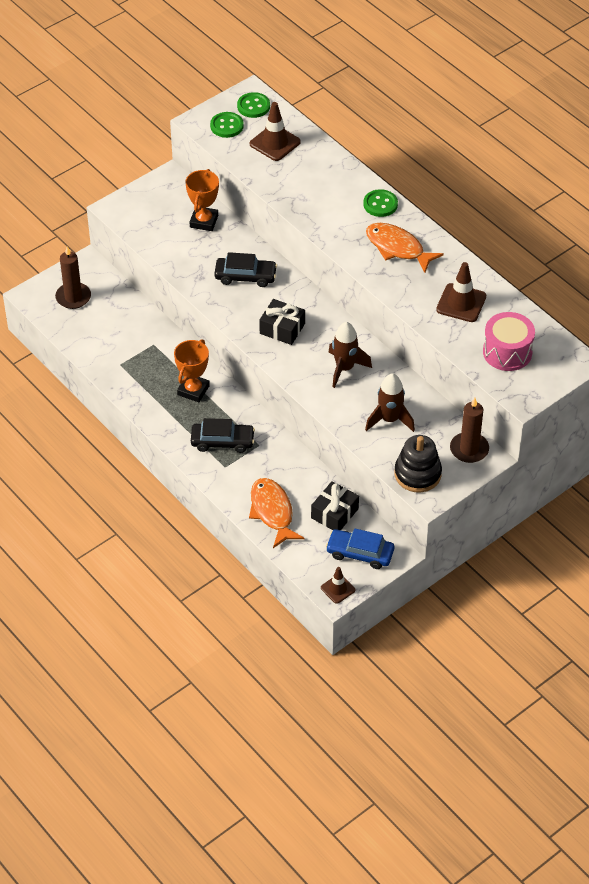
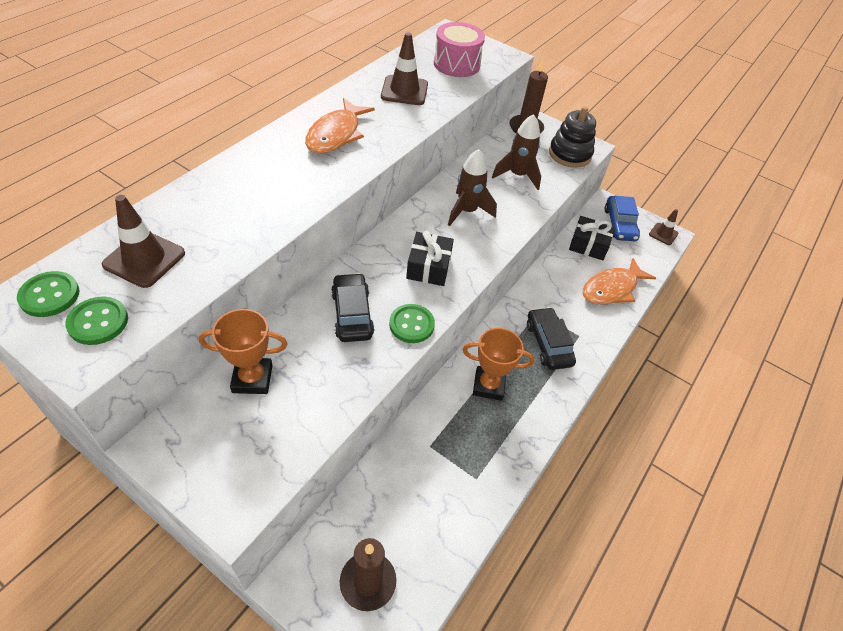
camera: 110 degrees left, 0 degrees up
green button [363,189,398,217] -> green button moved to [389,304,435,343]

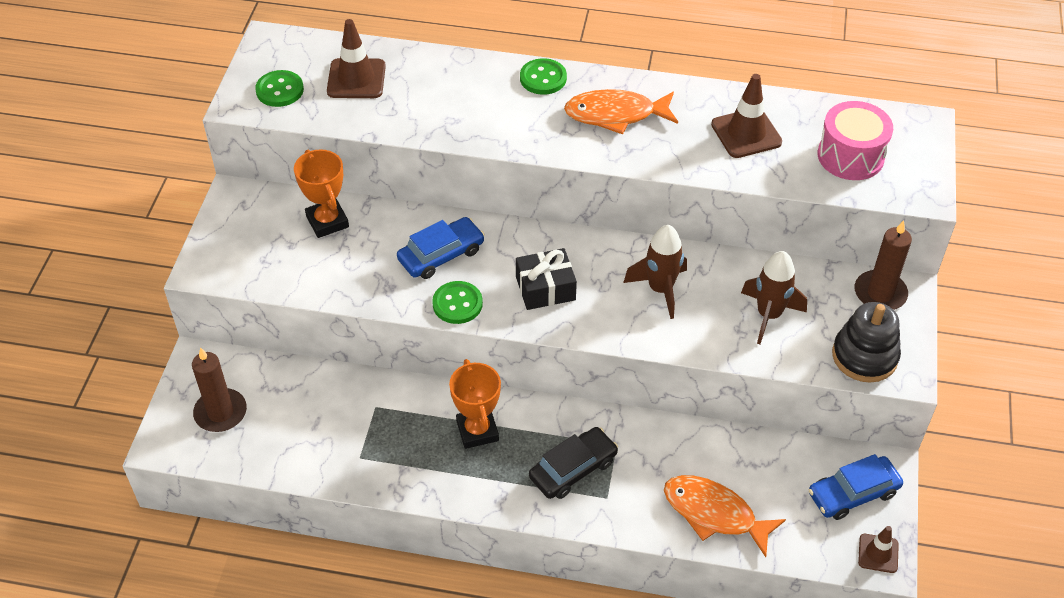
camera: 70 degrees right, 0 degrees up
green button [17,271,80,317] -> green button moved to [520,58,567,95]
black car [331,273,374,342] -> blue car [397,217,485,279]
black gift [569,216,615,260] -> none

